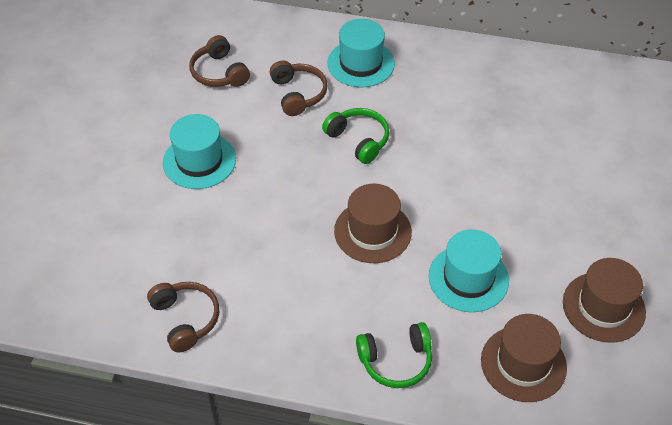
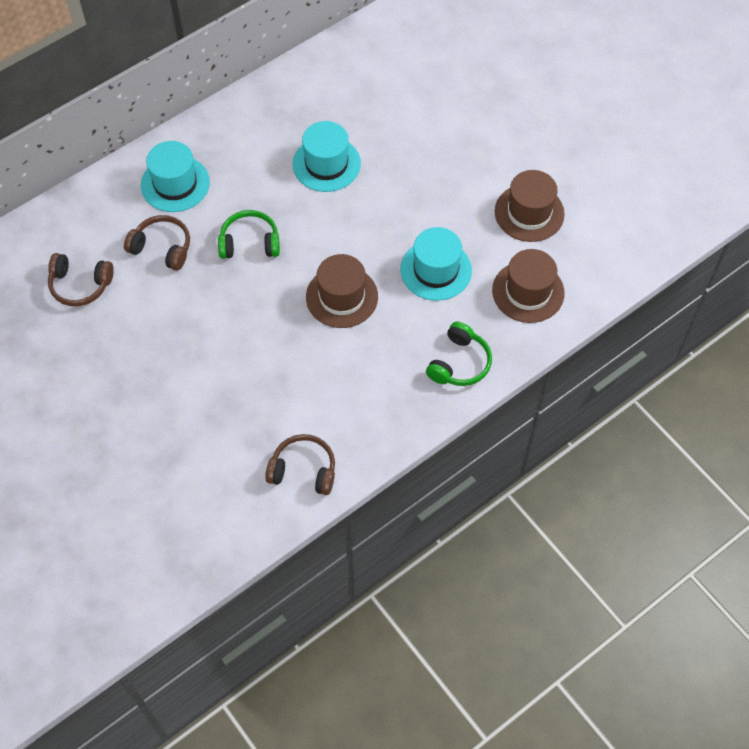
camera: 50 degrees left, 10 degrees up
turquoise hat [163,114,236,189] -> turquoise hat moved to [293,121,361,192]

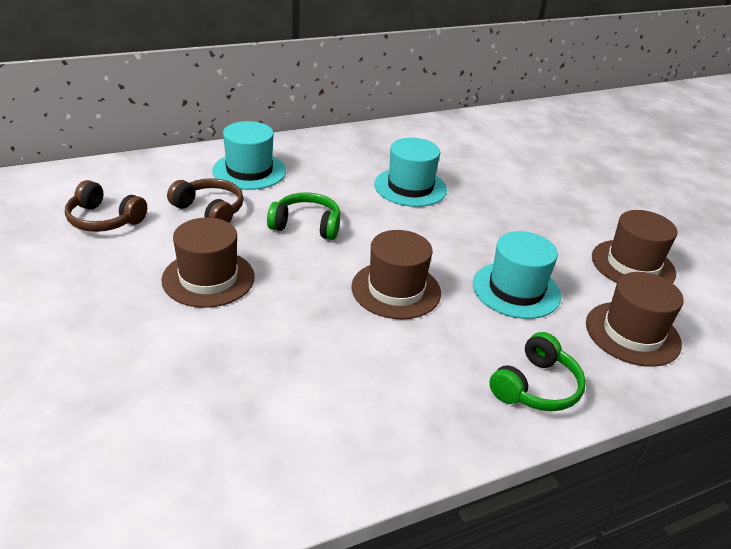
camera: 10 degrees right, 25 degrees down
brown headphones [265,434,335,495] -> none
none -> brown hat [161,218,255,308]

